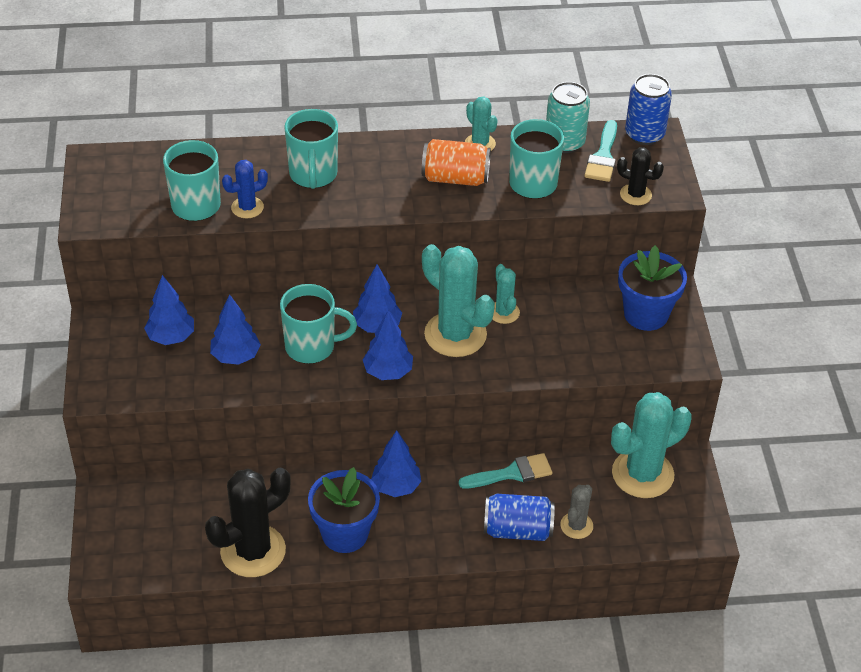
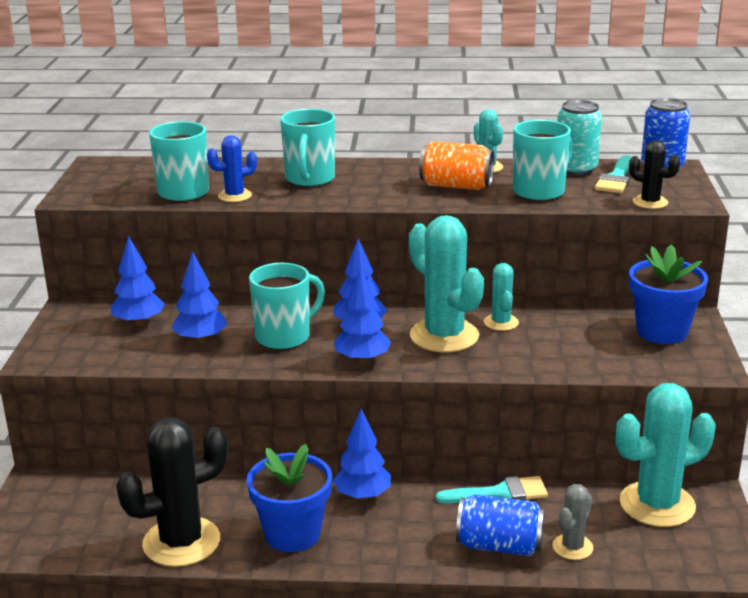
camera: 10 degrees right, 20 degrees down
turquoise mug [280,284,357,364] -> turquoise mug turned 45 degrees counterclockwise [249,263,325,350]

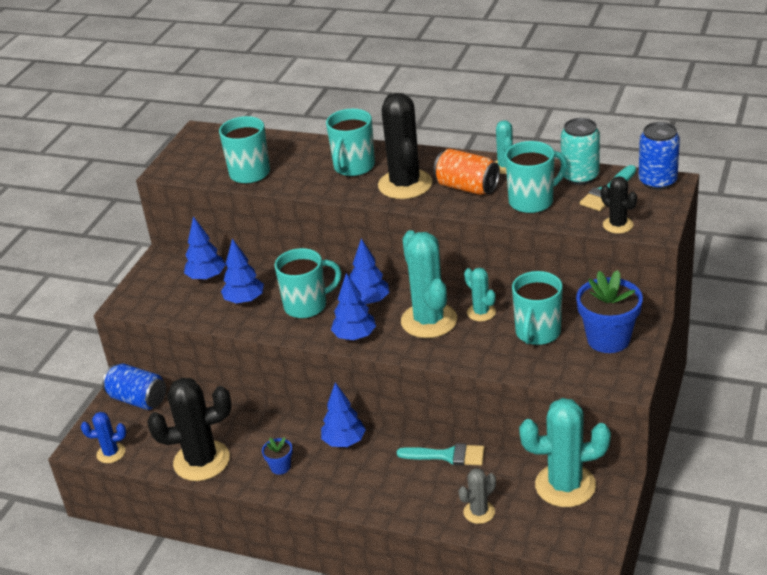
camera: 20 degrees right, 10 degrees up
blue cactus [207,135,257,202] -> blue cactus moved to [81,412,126,463]
blue flower pot [247,444,332,552] -> blue flower pot [262,437,293,475], size x0.48
blue can [456,495,545,556] -> blue can moved to [102,364,166,410]
turquoise cactus [484,263,519,331] -> turquoise cactus turned 45 degrees counterclockwise [464,268,496,321]
none -> black cactus [378,93,433,199]
none -> turquoise mug [512,271,563,345]

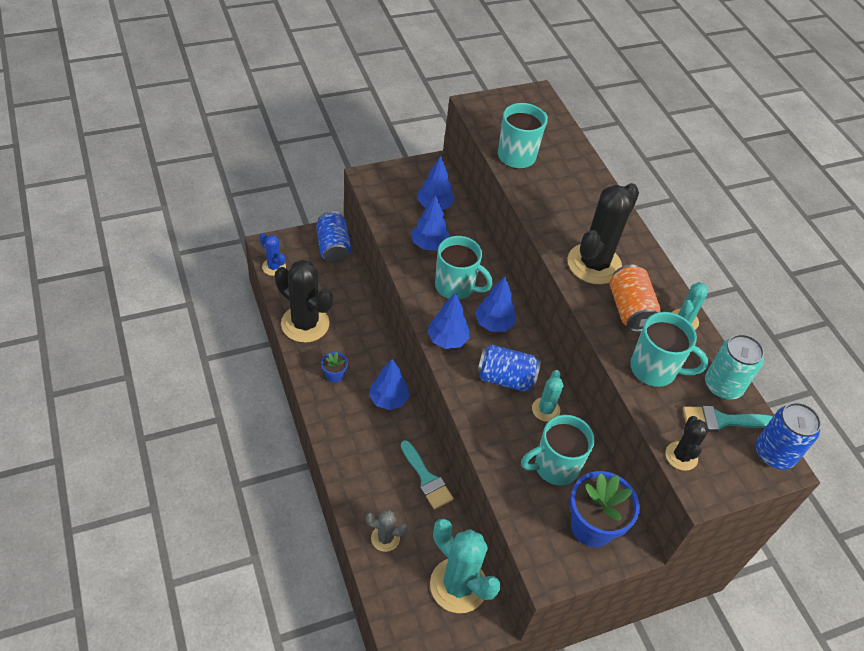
camera: 40 degrees right, 15 degrees up
turquoise mug [326,109,375,177] -> none
turquoise cactus [401,230,457,338] -> blue can [477,344,541,392]

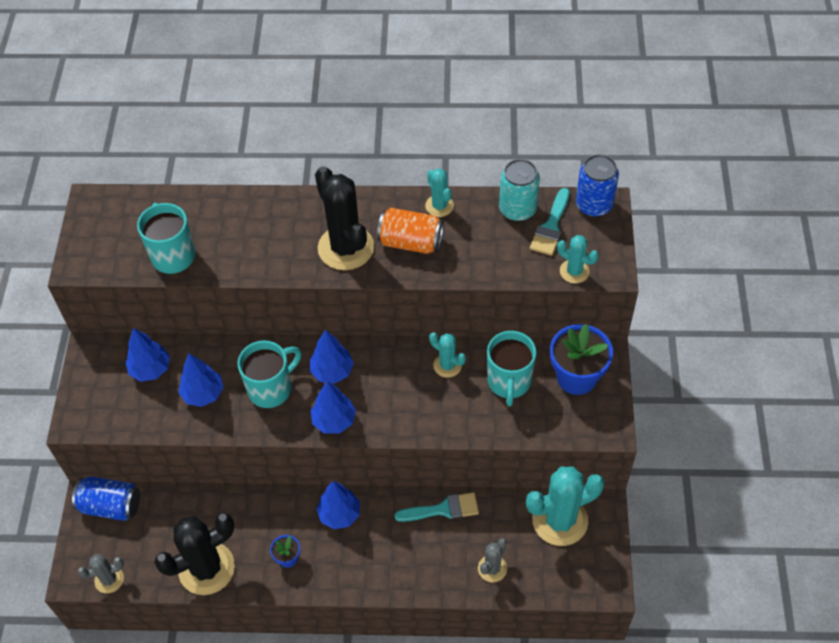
camera: 60 degrees left, 5 degrees up
blue cactus [260,233,286,276] -> grey cactus [77,554,124,593]
blue can [477,344,541,392] -> none
turquoise mug [630,312,708,387] -> none
black cactus [665,416,709,471] -> turquoise cactus [557,235,599,284]

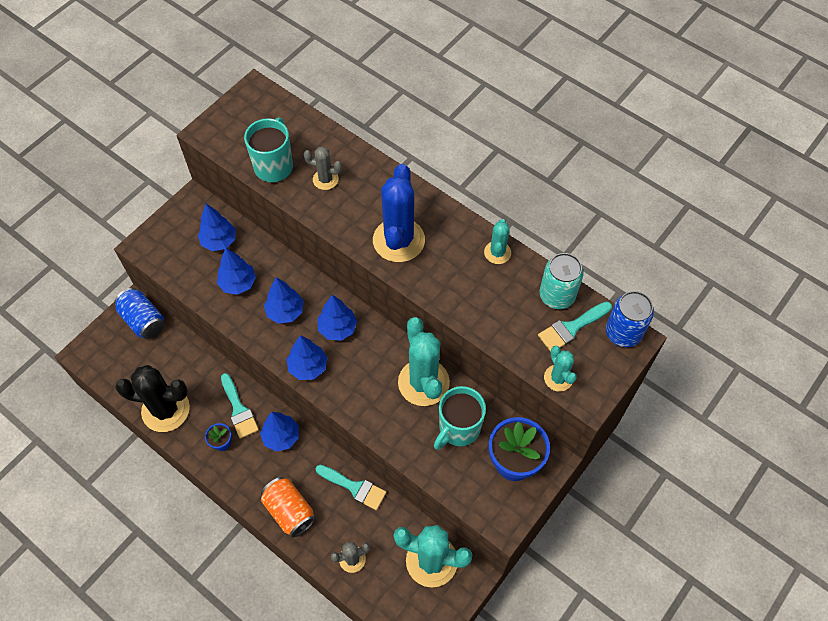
camera: 35 degrees right, 5 degrees up
grey cactus [77,554,124,593] -> grey cactus moved to [304,147,342,190]
turquoise mug [238,340,301,408] -> blue tree [264,277,303,324]
black cactus [315,166,374,270] -> blue cactus [373,164,425,262]
orange can [377,208,444,254] -> orange can moved to [261,477,316,538]
turquoise cactus [429,332,466,378] -> turquoise cactus [398,317,450,406], size x1.94
none -> turquoise brush [221,373,259,439]

